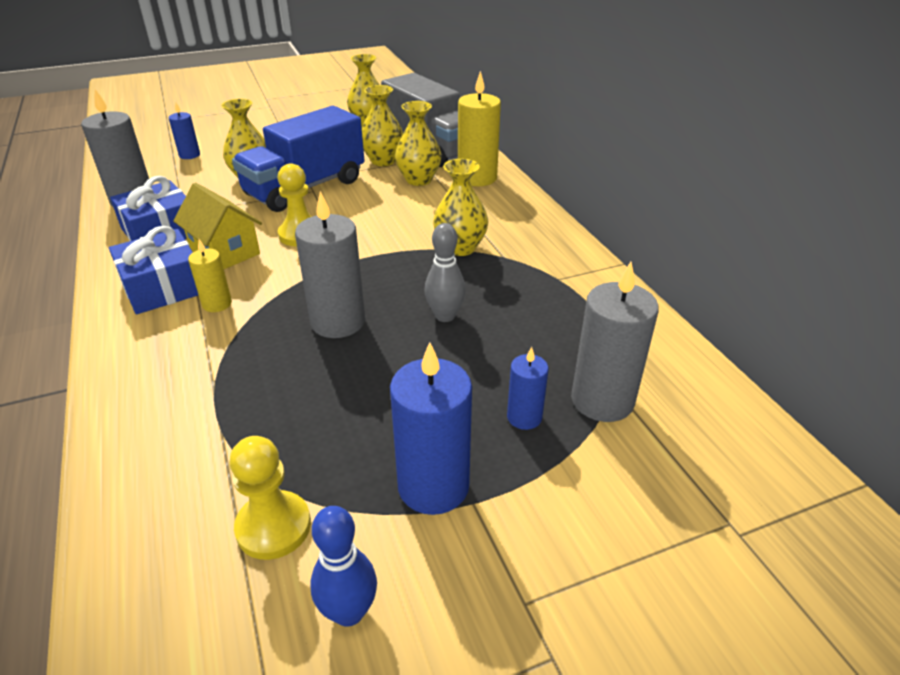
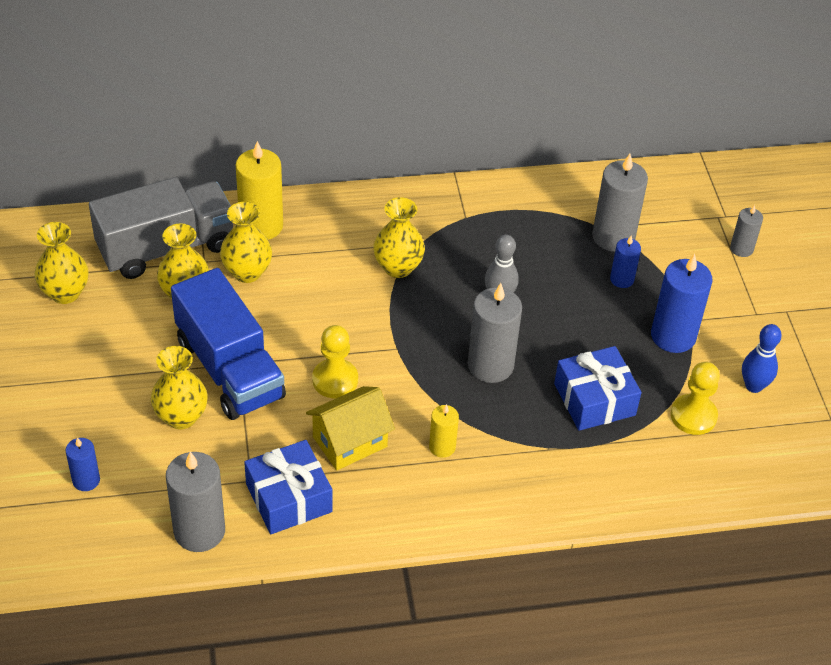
camera: 80 degrees left, 10 degrees up
blue gift [109,226,198,314] -> blue gift moved to [554,346,641,431]
none -> grey candle [730,205,763,257]

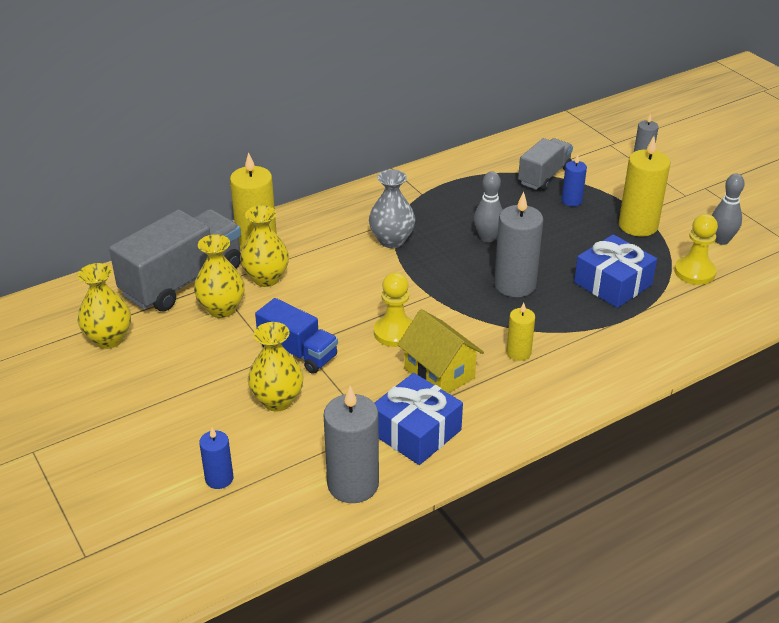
camera: 20 degrees left, 10 degrees down
blue truck [171,268,286,420] -> blue truck [255,298,338,374], size x0.60
yellow house [306,386,395,470] -> yellow house turned 75 degrees counterclockwise [397,309,484,393]
yellow vase [373,197,425,278] -> grey vase [369,169,415,248]
grey candle [592,154,648,252] -> grey truck [518,138,573,191]
blue candle [651,254,712,353] -> yellow candle [619,136,670,237]
blue bowling pin [742,324,782,393] -> grey bowling pin [712,173,745,245]

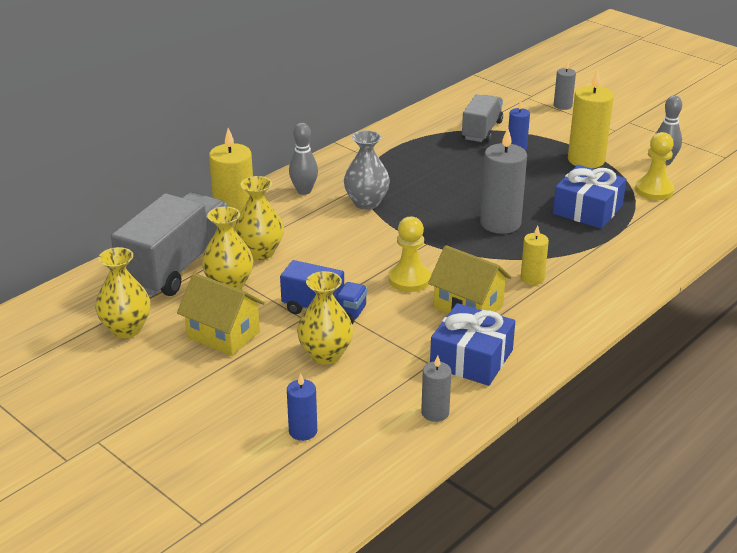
camera: 15 degrees left, 5 degrees down
grey candle [324,386,379,503] -> grey candle [421,355,451,422], size x0.55
grey bowling pin [474,171,503,242] -> grey bowling pin moved to [289,123,318,195]
none -> yellow house [177,273,265,356]

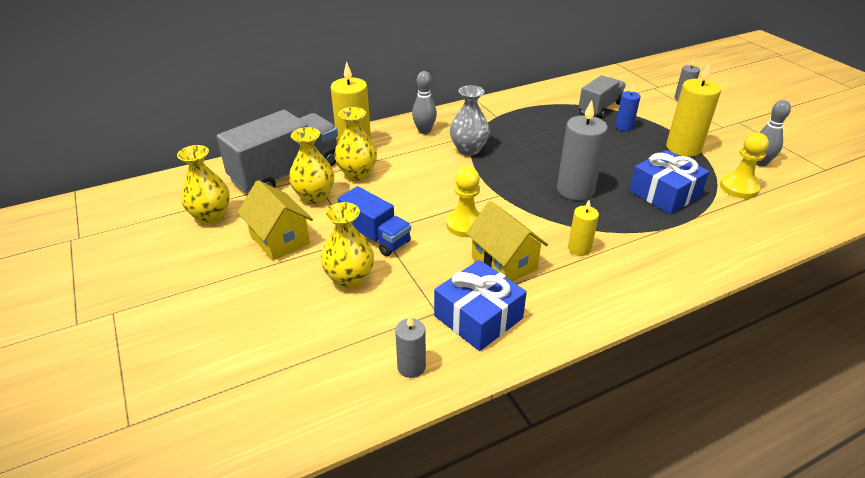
camera: 20 degrees right, 5 degrees up
blue candle [287,373,317,441] -> none

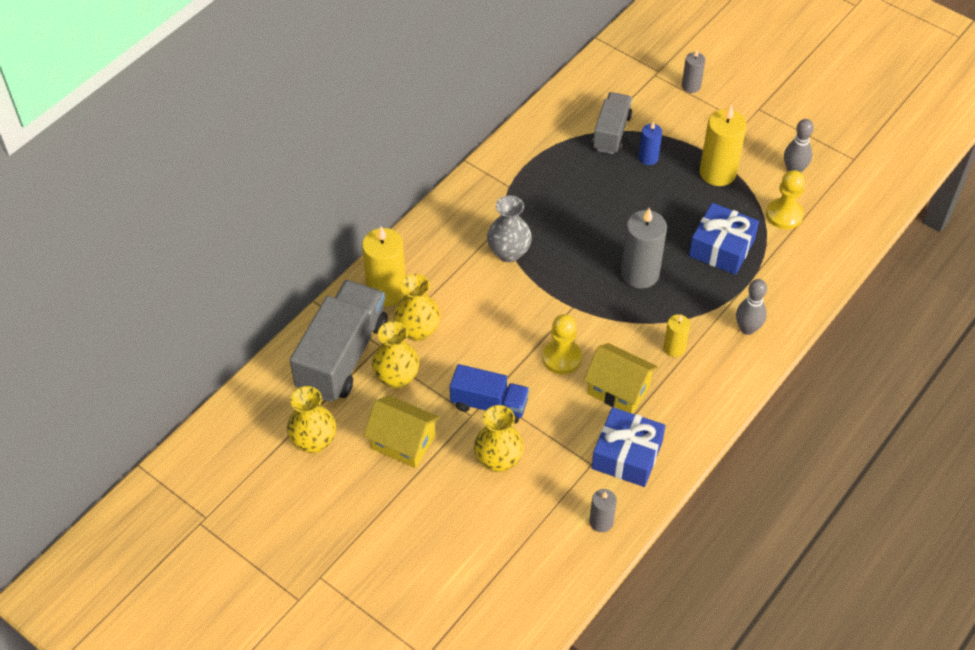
camera: 25 degrees left, 15 degrees up
grey bowling pin [412,71,437,134] -> grey bowling pin moved to [736,279,767,335]

